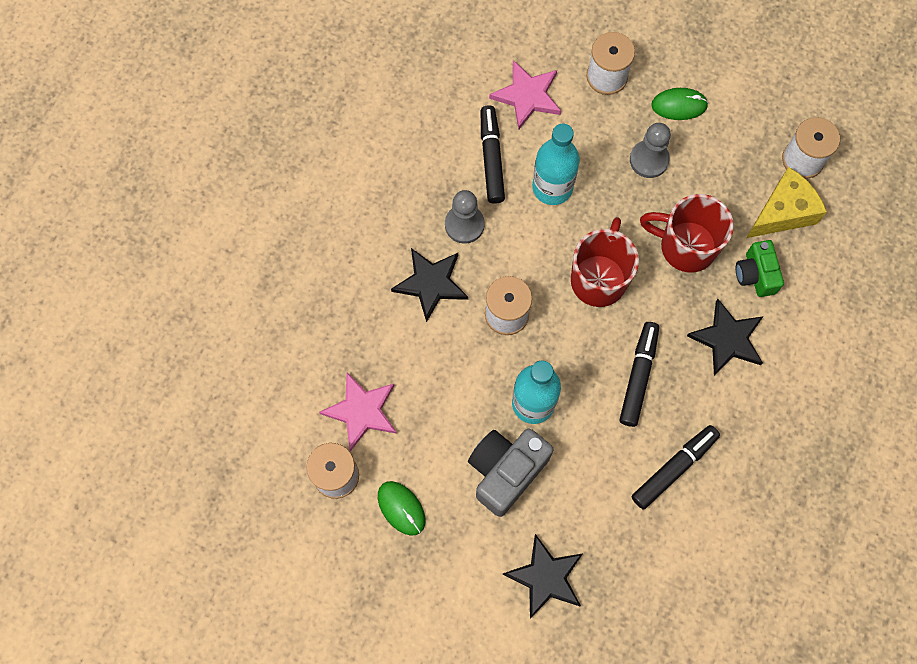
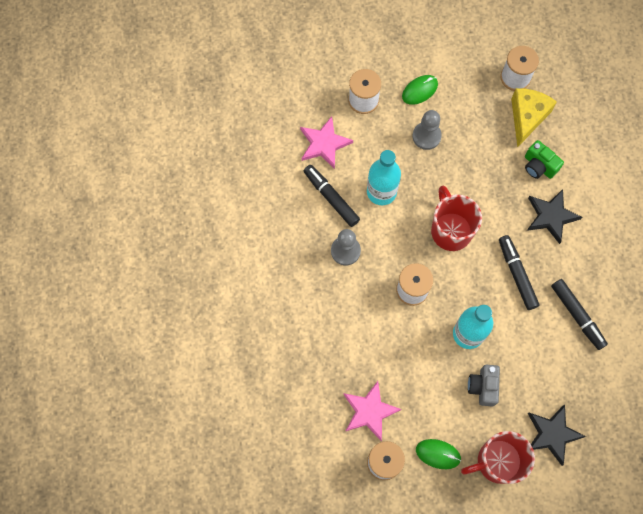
camera: 35 degrees left, 0 degrees up
black star [391,248,468,322] -> none
grey camera [468,429,554,517] -> grey camera [468,365,500,406], size x0.63
black marker [631,425,720,509] -> black marker turned 135 degrees clockwise [551,279,608,350]
red mug [640,194,734,273] -> red mug moved to [461,431,535,484]

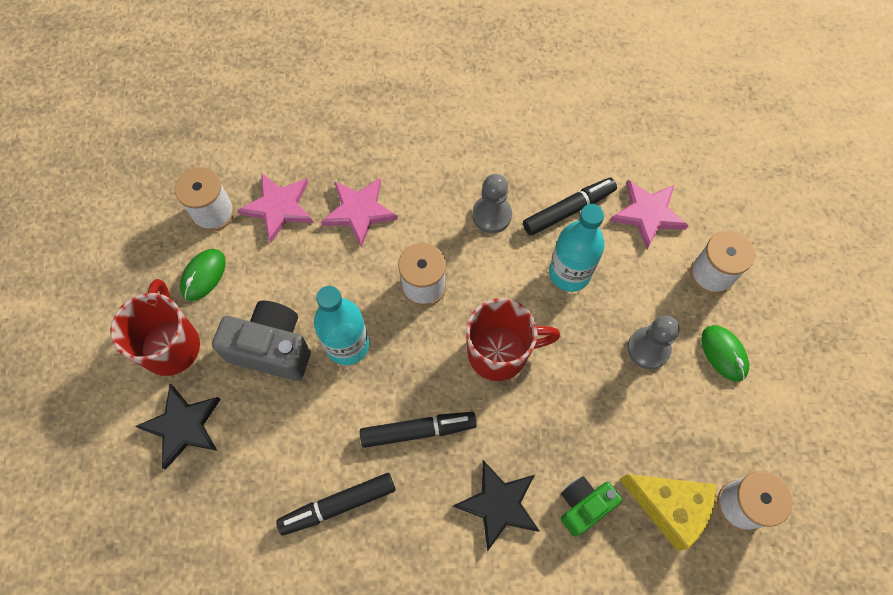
camera: 100 degrees right, 5 degrees down
grey camera [468,365,500,406] -> grey camera [212,301,311,381], size x1.59
none -> pink star [321,178,398,248]

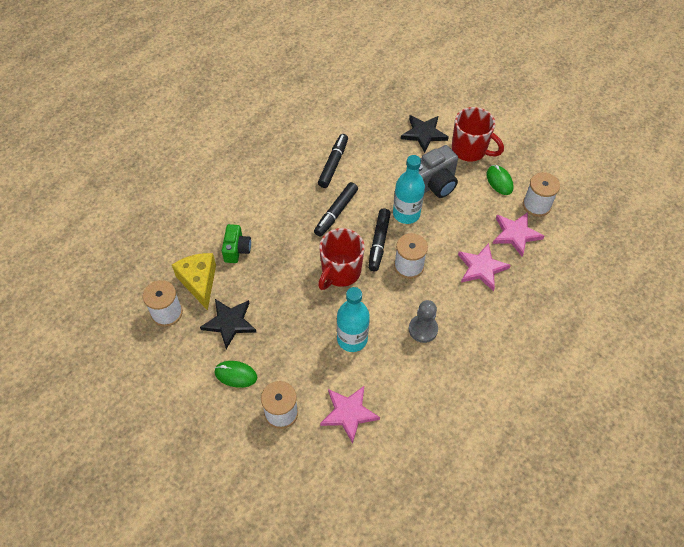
camera: 130 degrees right, 10 degrees down
black star [453,460,539,551] -> black star moved to [200,299,256,349]
black marker [523,178,617,236] -> black marker moved to [368,208,391,271]
yellow cheese [619,474,716,551] -> yellow cheese turned 90 degrees clockwise [172,253,216,311]
grey pawn [627,315,679,369] -> none

